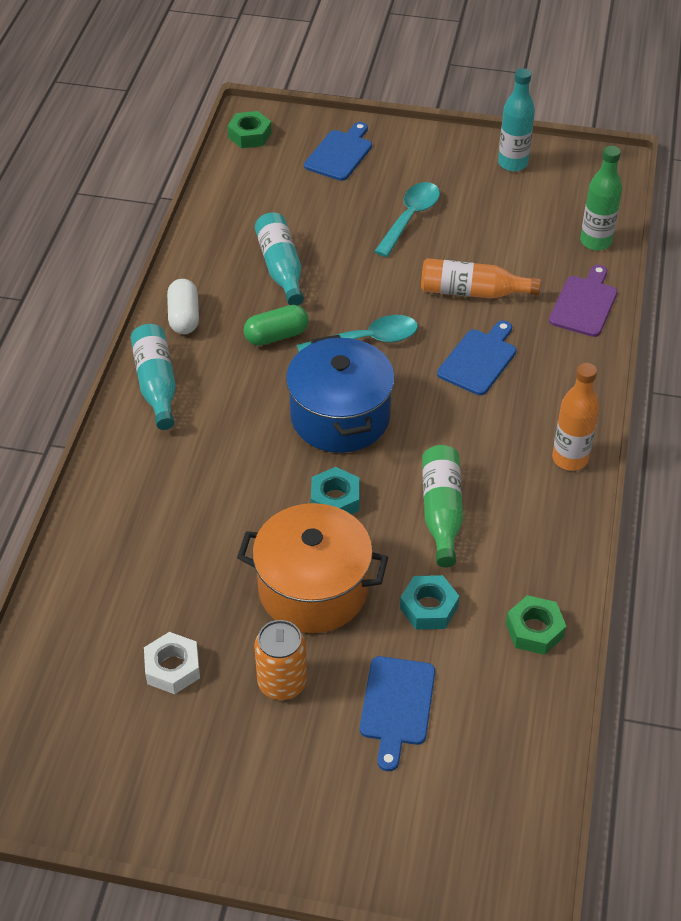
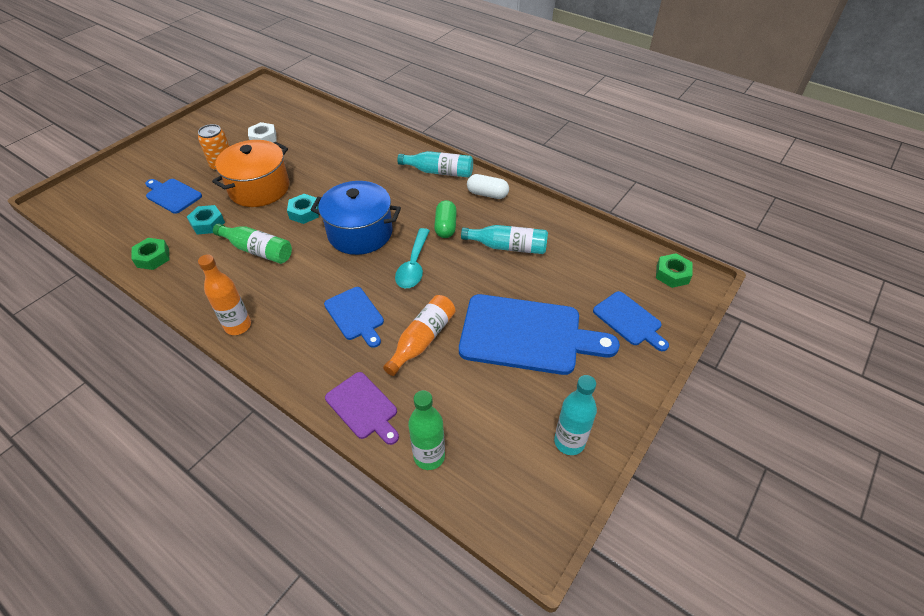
camera: 115 degrees right, 0 degrees up
turquoise spoon [374,182,440,257] -> blue cutting board [459,294,620,375]

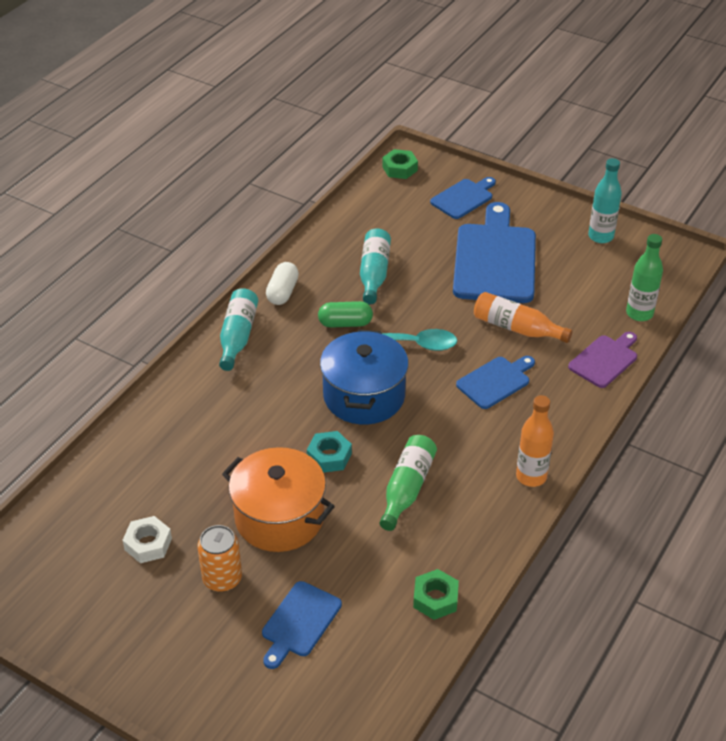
camera: 95 degrees left, 5 degrees down
turquoise nut [187,205,225,235] -> none

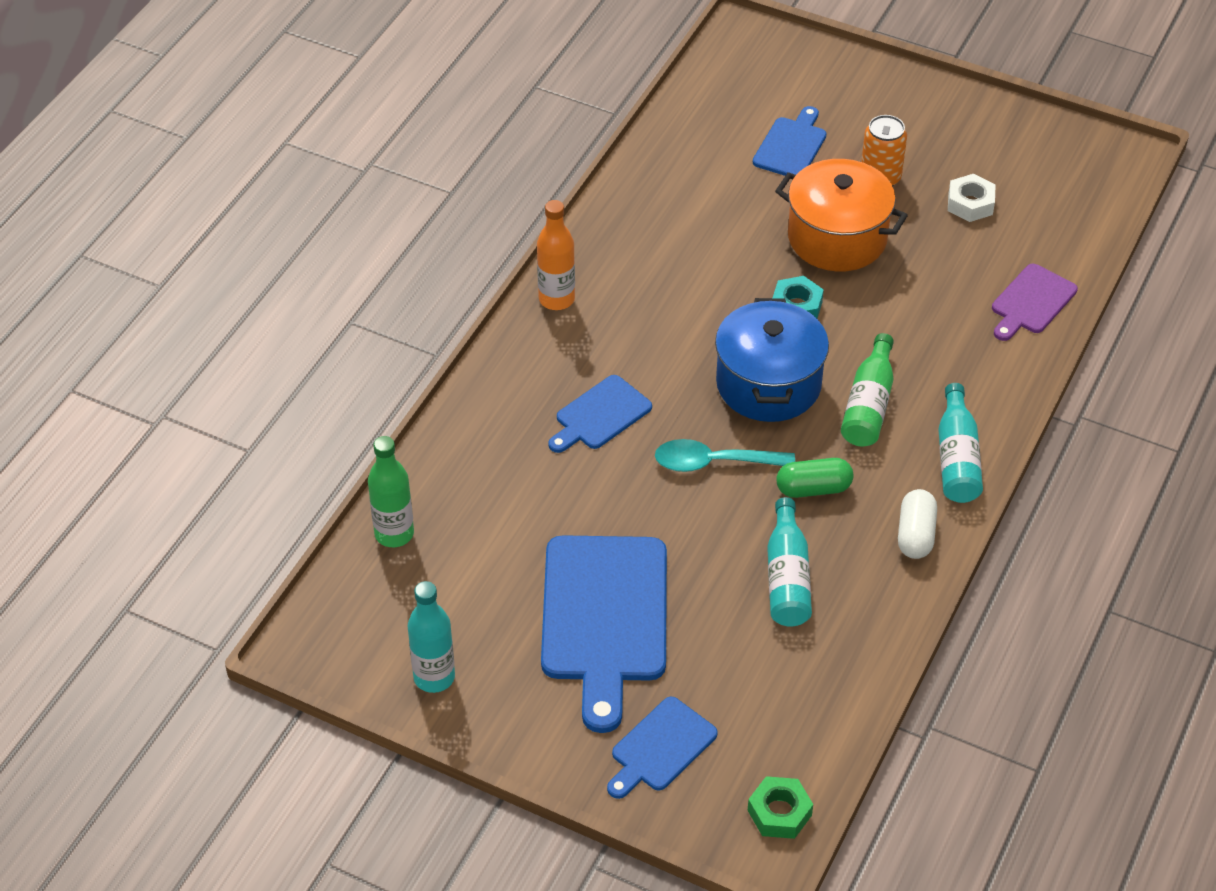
camera: 175 degrees right, 5 degrees up
green bottle [380,435,437,531] -> green bottle moved to [841,333,894,446]
green nut [413,569,459,620] -> none
orange bottle [474,292,572,343] -> none
purple cutting board [568,332,637,388] -> purple cutting board moved to [992,264,1078,341]

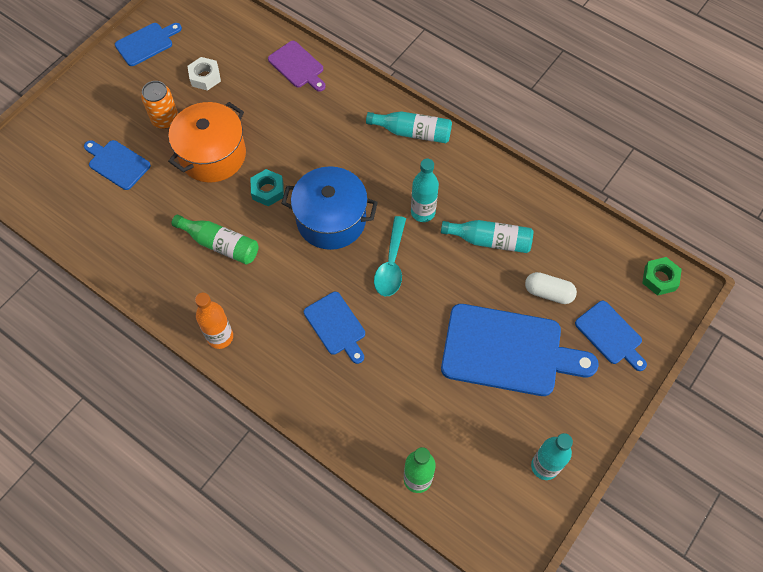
camera: 80 degrees left, 15 degrees up
green capsule [776,458,854,498] -> turquoise bottle [411,159,439,222]
green bottle [841,333,894,446] -> green bottle moved to [171,215,258,264]
white capsule [898,489,937,559] -> white capsule moved to [525,272,577,304]
none -> blue cutting board [115,23,182,66]

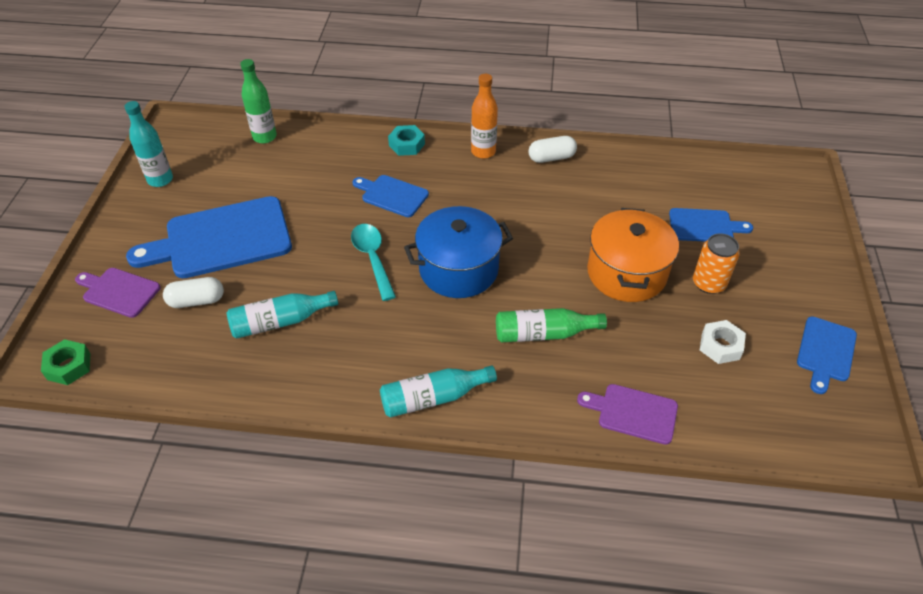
camera: 150 degrees right, 15 degrees down
green bottle [171,215,258,264] -> green bottle moved to [496,308,607,342]
turquoise nut [251,169,284,206] -> turquoise nut moved to [388,125,425,156]
turquoise bottle [411,159,439,222] -> none
blue cutting board [575,301,647,371] -> purple cutting board [75,268,160,318]
none -> white capsule [528,136,577,163]

